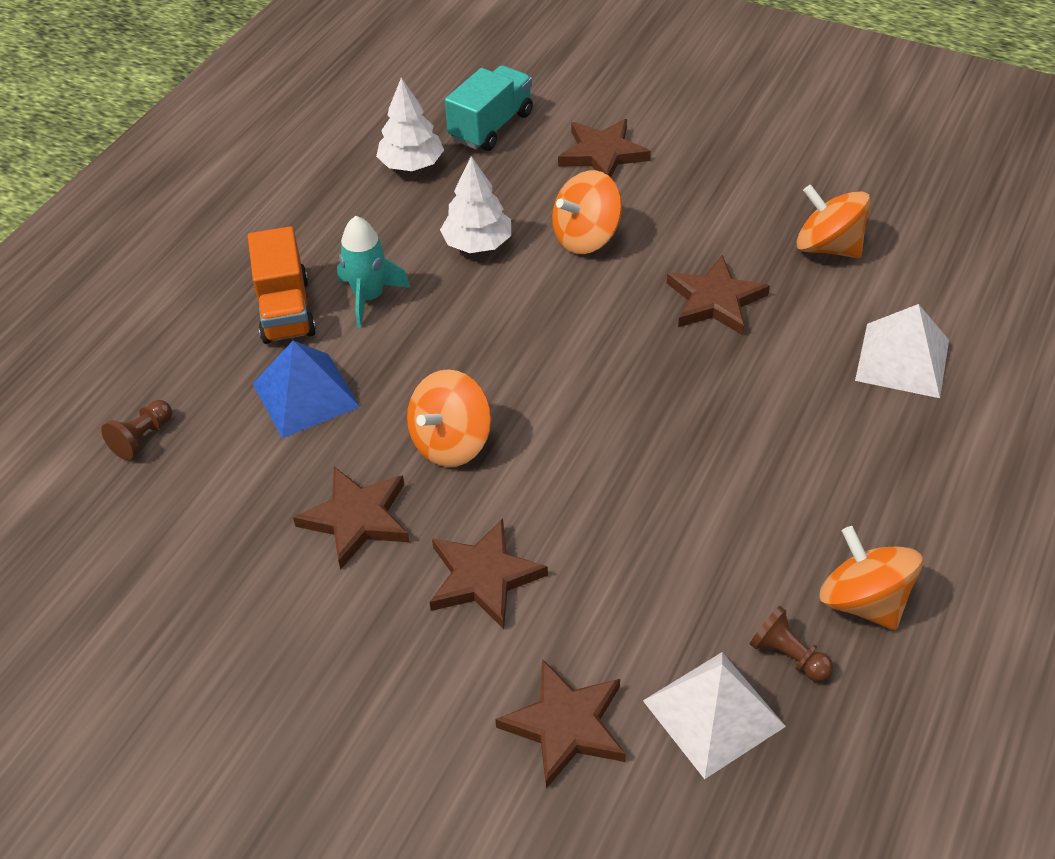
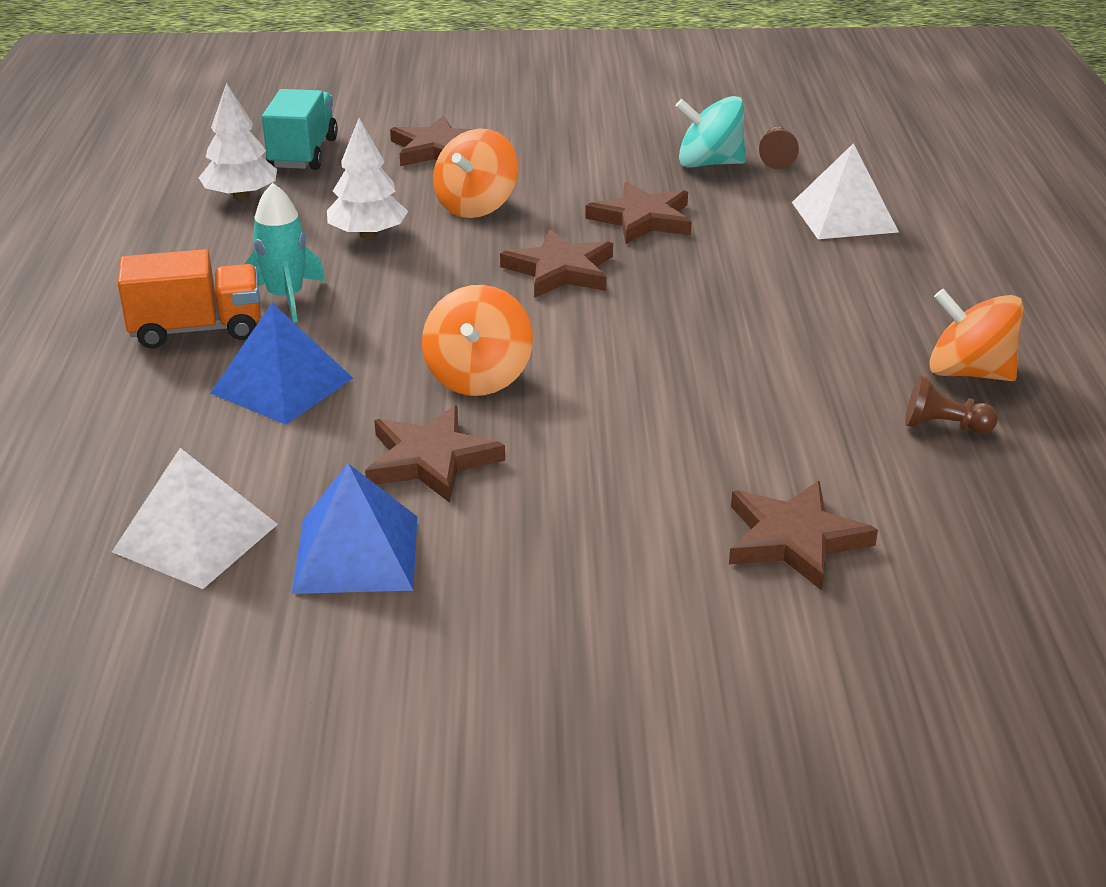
camera: 30 degrees left, 15 degrees down
brown pawn [101,400,172,460] -> brown pawn moved to [759,126,799,169]
orange truck [248,226,316,344] -> orange truck turned 60 degrees counterclockwise [118,249,261,349]
brown star [430,518,548,629] -> brown star moved to [500,229,613,298]
white pyramid [643,652,786,779] -> white pyramid moved to [112,448,278,589]
orange spinning top [797,185,871,258] -> turquoise spinning top [676,96,746,168]
none -> blue pyramid [292,463,417,594]

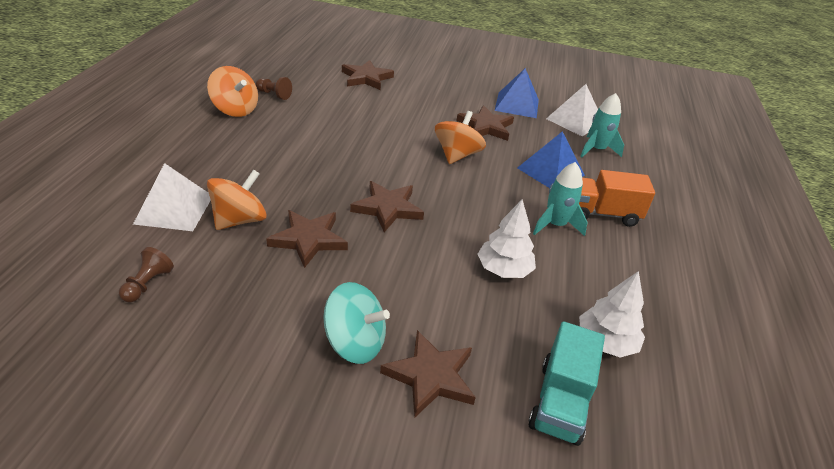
camera: 170 degrees left, 5 degrees up
orange spinning top [433,129,518,218] -> orange spinning top moved to [207,169,267,230]
turquoise spinning top [676,96,746,168] -> turquoise spinning top moved to [323,282,390,364]
none -> turquoise rocket [580,93,624,158]

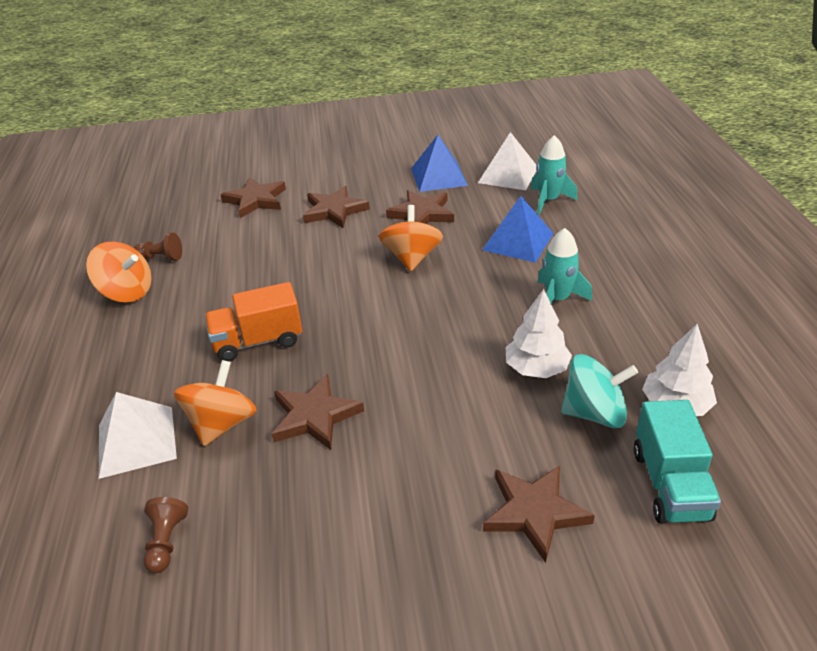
camera: 15 degrees left, 0 degrees up
turquoise spinning top [323,282,390,364] -> turquoise spinning top moved to [561,354,638,428]
brown star [350,181,424,232] -> brown star moved to [303,186,370,228]
orange truck [579,170,655,227] -> orange truck moved to [205,282,302,362]

